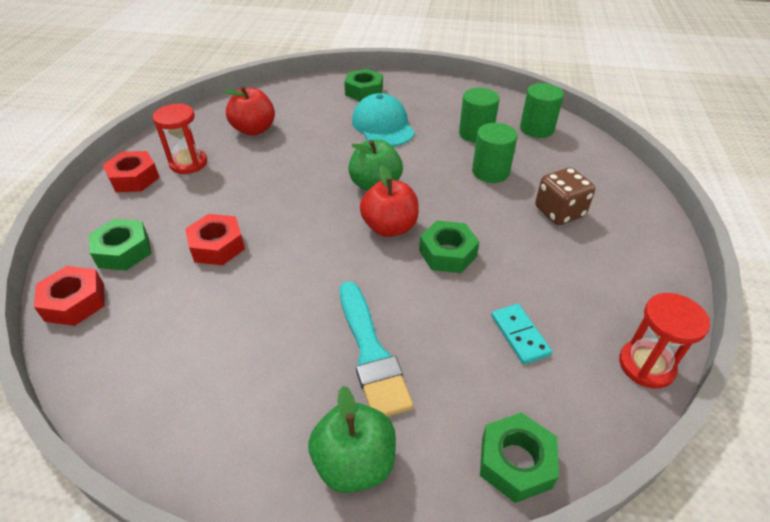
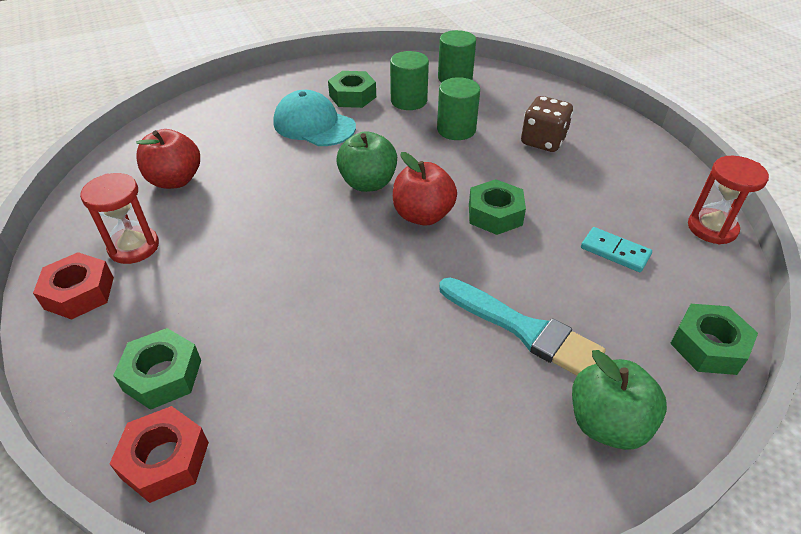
camera: 35 degrees left, 0 degrees up
red nut [185,214,245,265] -> none
green nut [344,69,383,101] -> green nut moved to [328,71,376,108]

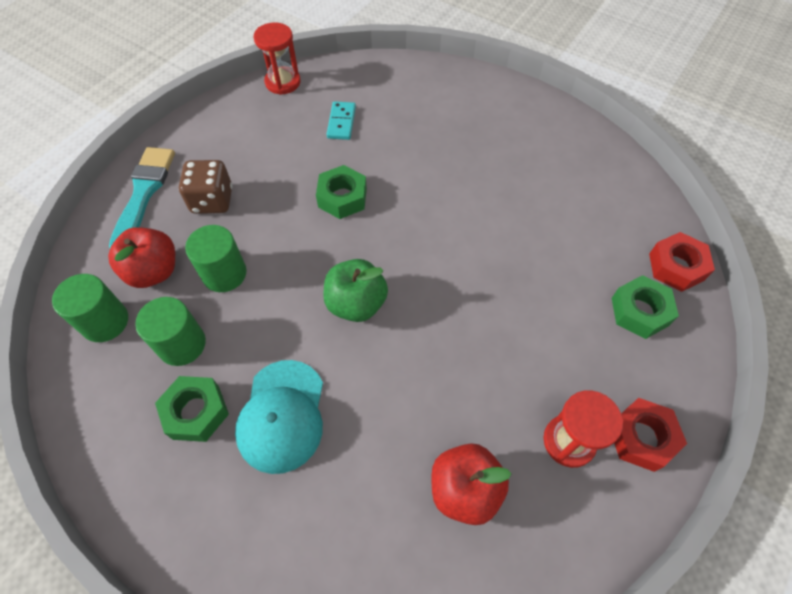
camera: 120 degrees left, 15 degrees up
red apple [393,152,457,225] -> red apple moved to [108,227,175,288]
turquoise brush [439,277,606,376] -> turquoise brush moved to [109,147,175,248]
green apple [572,350,667,450] -> none
green nut [670,304,758,375] -> none

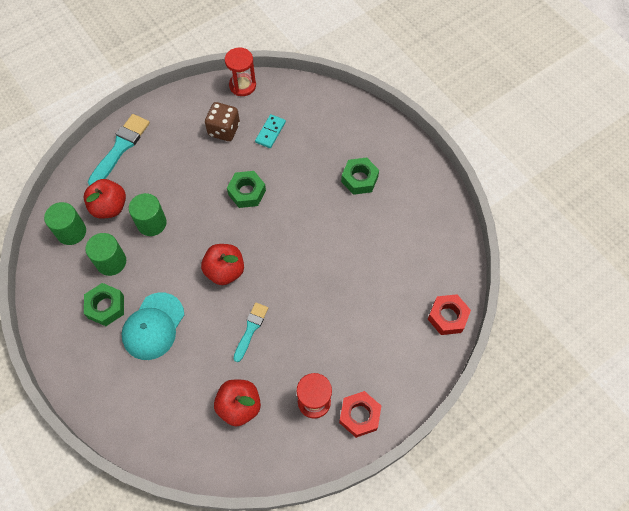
camera: 20 degrees right, 5 degrees up
brown dice [179,160,233,214] -> brown dice moved to [205,102,240,141]
green apple [323,259,388,322] -> red apple [201,244,244,285]
green nut [612,275,679,339] -> green nut moved to [341,157,379,195]
none -> turquoise brush [233,302,268,362]

